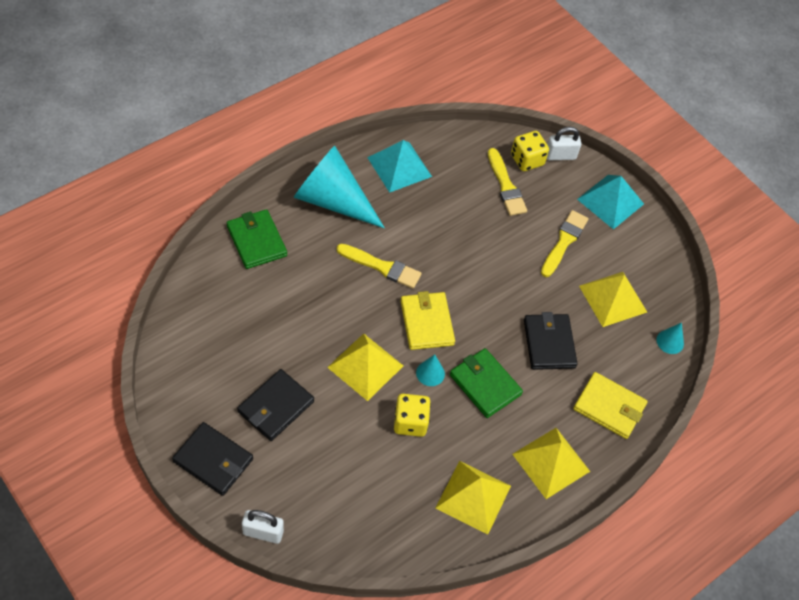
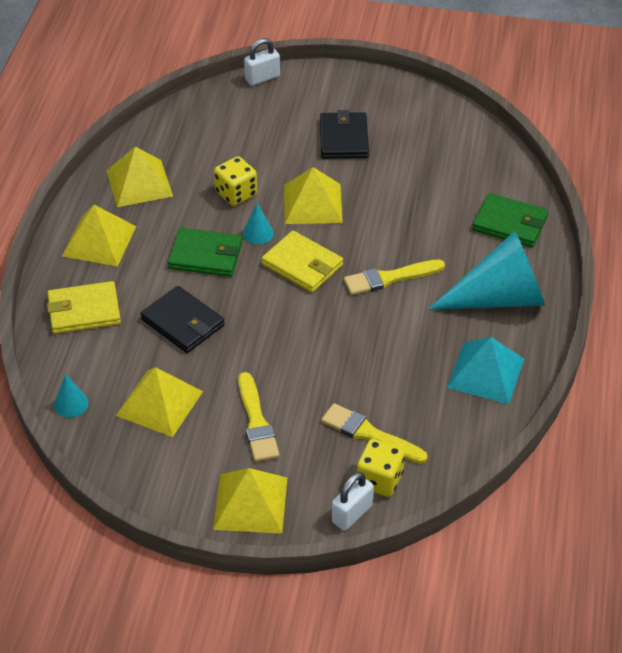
camera: 145 degrees right, 10 degrees down
black wallet [172,422,253,496] -> none
turquoise pyramid [577,175,644,229] -> yellow pyramid [213,468,287,534]

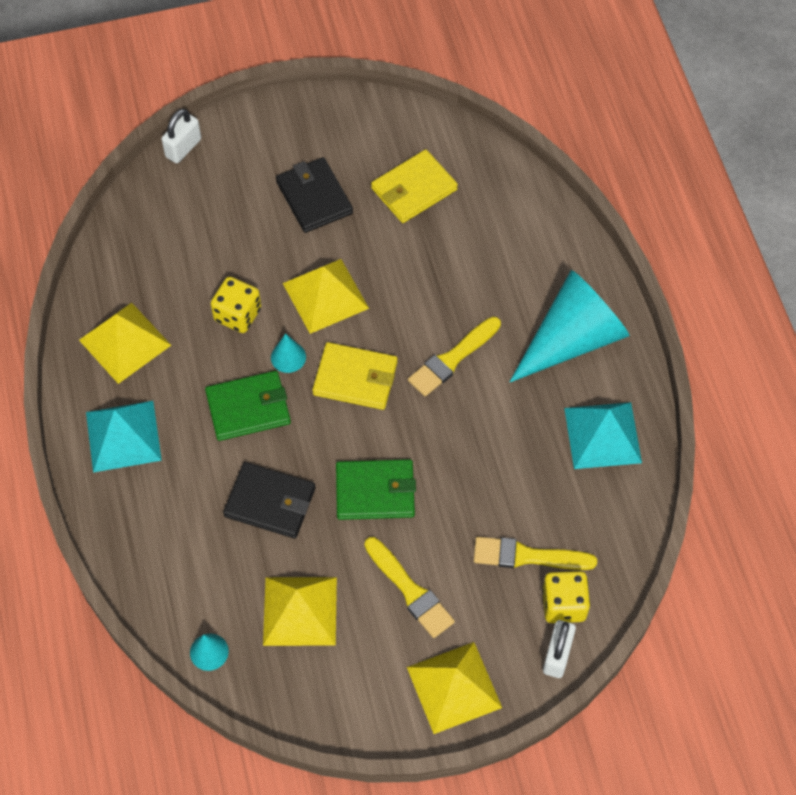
camera: 25 degrees left, 15 degrees up
yellow wallet [47,281,121,334] -> yellow wallet moved to [371,149,458,223]
yellow pyramid [62,205,136,266] -> turquoise pyramid [86,401,162,472]
green wallet [472,193,548,247] -> green wallet moved to [336,459,416,520]

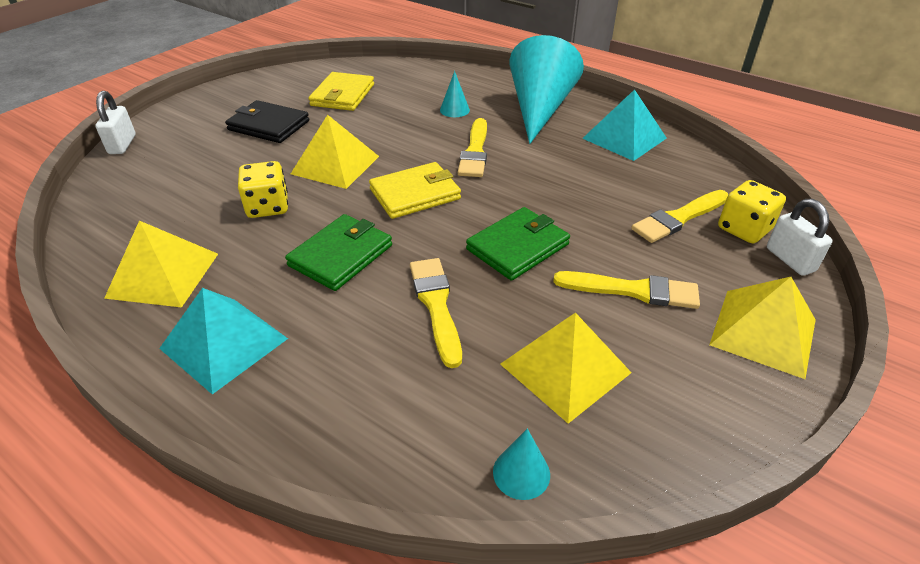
camera: 40 degrees left, 20 degrees down
black wallet [223,462,316,538] -> yellow brush [410,258,462,368]
turquoise cone [271,333,306,373] -> turquoise cone moved to [440,71,470,117]

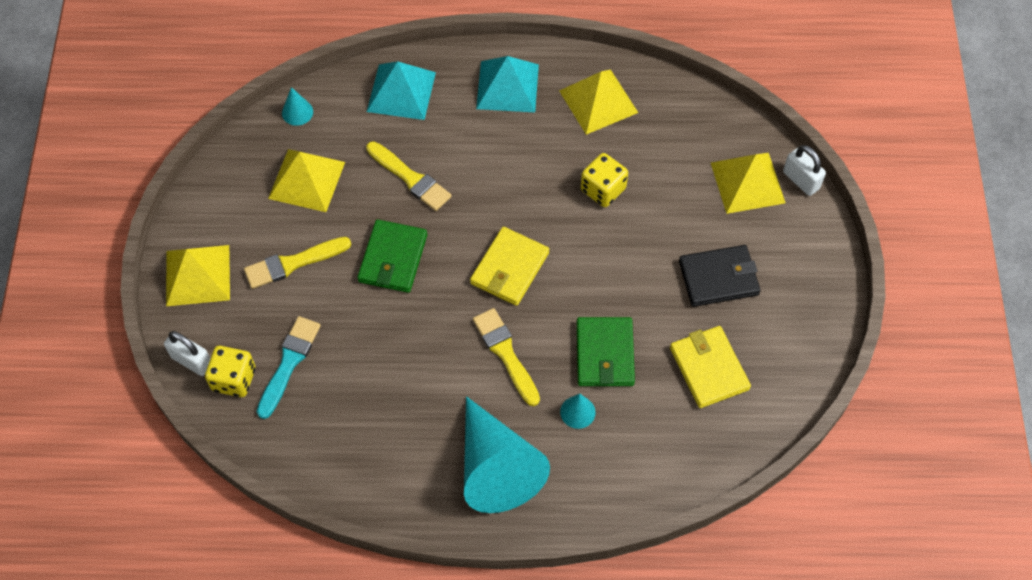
camera: 145 degrees right, 20 degrees up
green wallet [285,214,392,291] -> green wallet moved to [577,317,635,386]
yellow pyramid [291,115,379,189] -> yellow pyramid moved to [711,153,786,214]
turquoise pyramid [582,89,667,161] -> turquoise pyramid moved to [367,61,436,120]
yellow brush [631,190,728,243] -> turquoise brush [257,316,321,419]

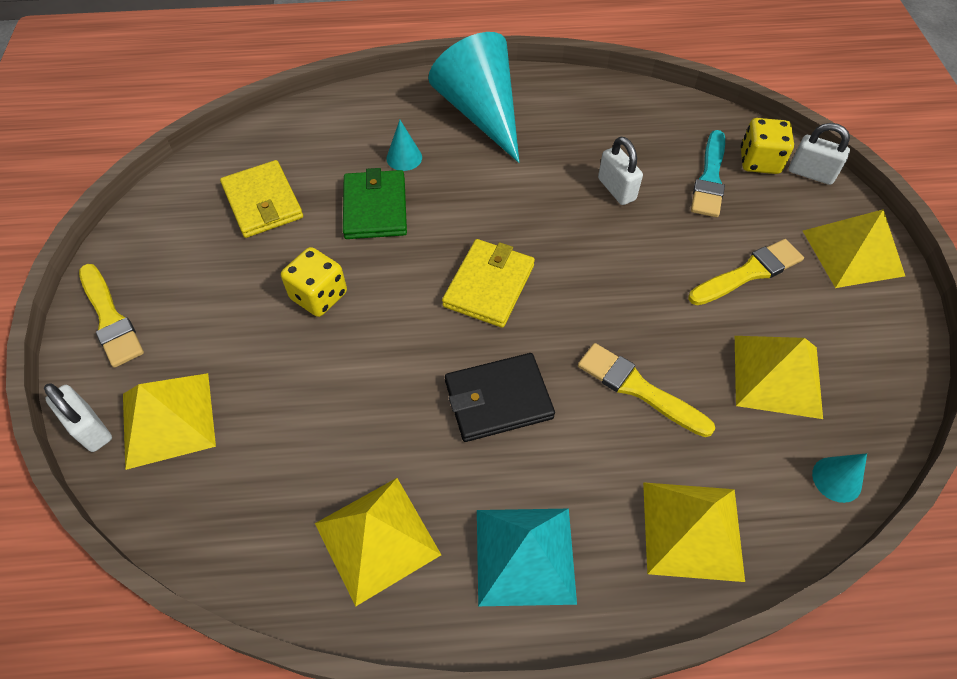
camera: 175 degrees right, 5 degrees down
green wallet [357,219,427,293] -> none
turquoise pyramid [367,61,436,120] -> yellow pyramid [643,482,745,582]
yellow brush [473,308,540,406] -> yellow brush moved to [79,264,144,368]
yellow dice [581,153,628,207] -> yellow dice moved to [281,247,347,317]
black wallet [679,245,761,307] -> black wallet moved to [445,353,555,442]
none -> white padlock [598,137,643,205]

